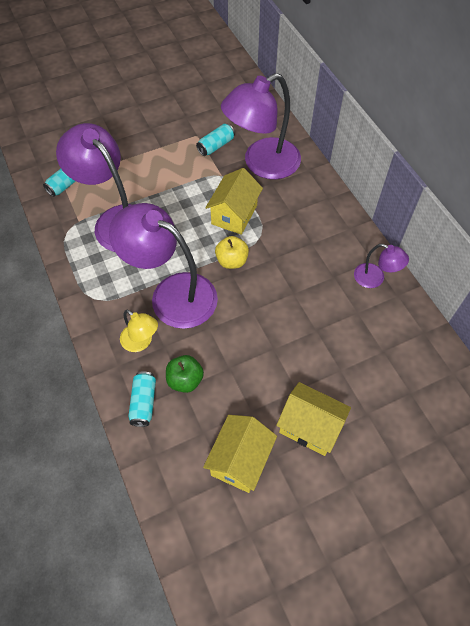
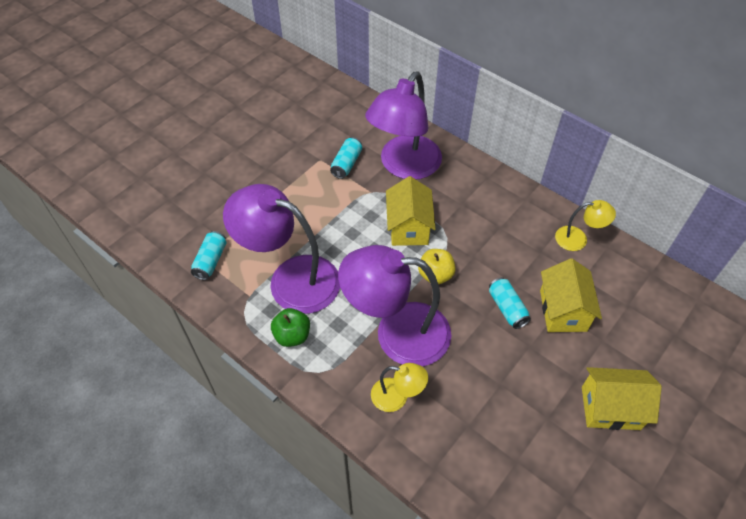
camera: 25 degrees left, 5 degrees down
turquoise can [128,372,156,427] -> turquoise can moved to [489,277,531,329]
green apple [166,355,204,393] -> green apple moved to [271,308,310,347]
yellow house [203,415,277,493] -> yellow house moved to [540,258,602,332]
purple lamp [354,244,409,288] -> yellow lamp [555,200,616,251]

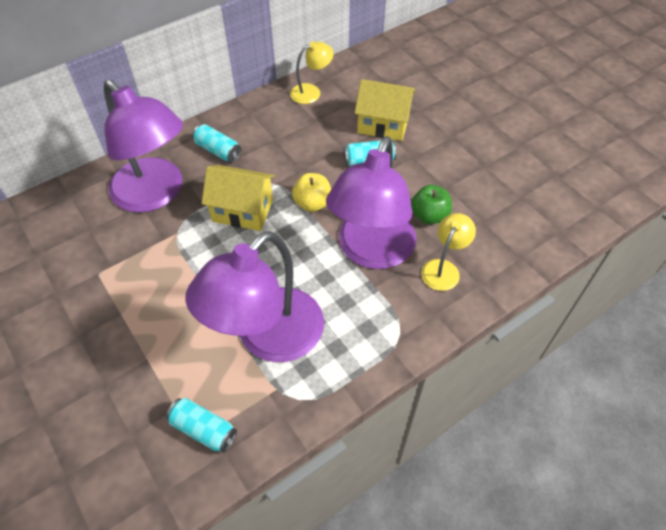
camera: 75 degrees left, 0 degrees up
green apple [271,308,310,347] -> green apple moved to [411,185,452,224]
turquoise can [330,137,362,179] -> turquoise can moved to [192,124,241,162]
yellow lamp [555,200,616,251] -> yellow lamp turned 45 degrees clockwise [290,41,334,104]
yellow house [582,367,662,430] -> none

